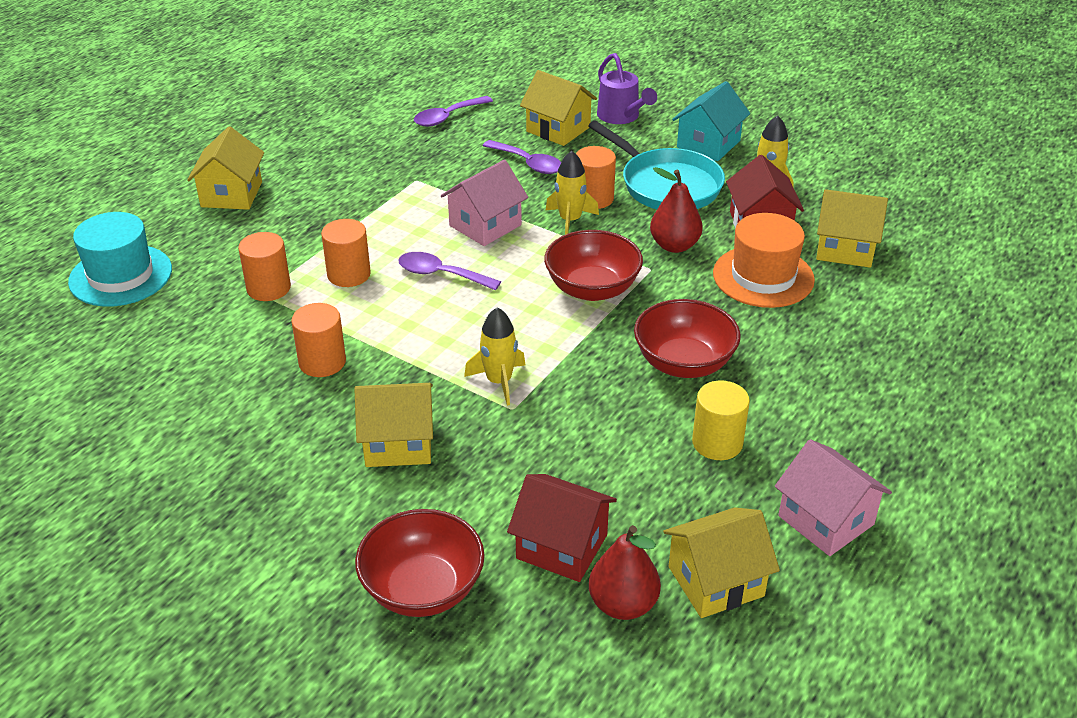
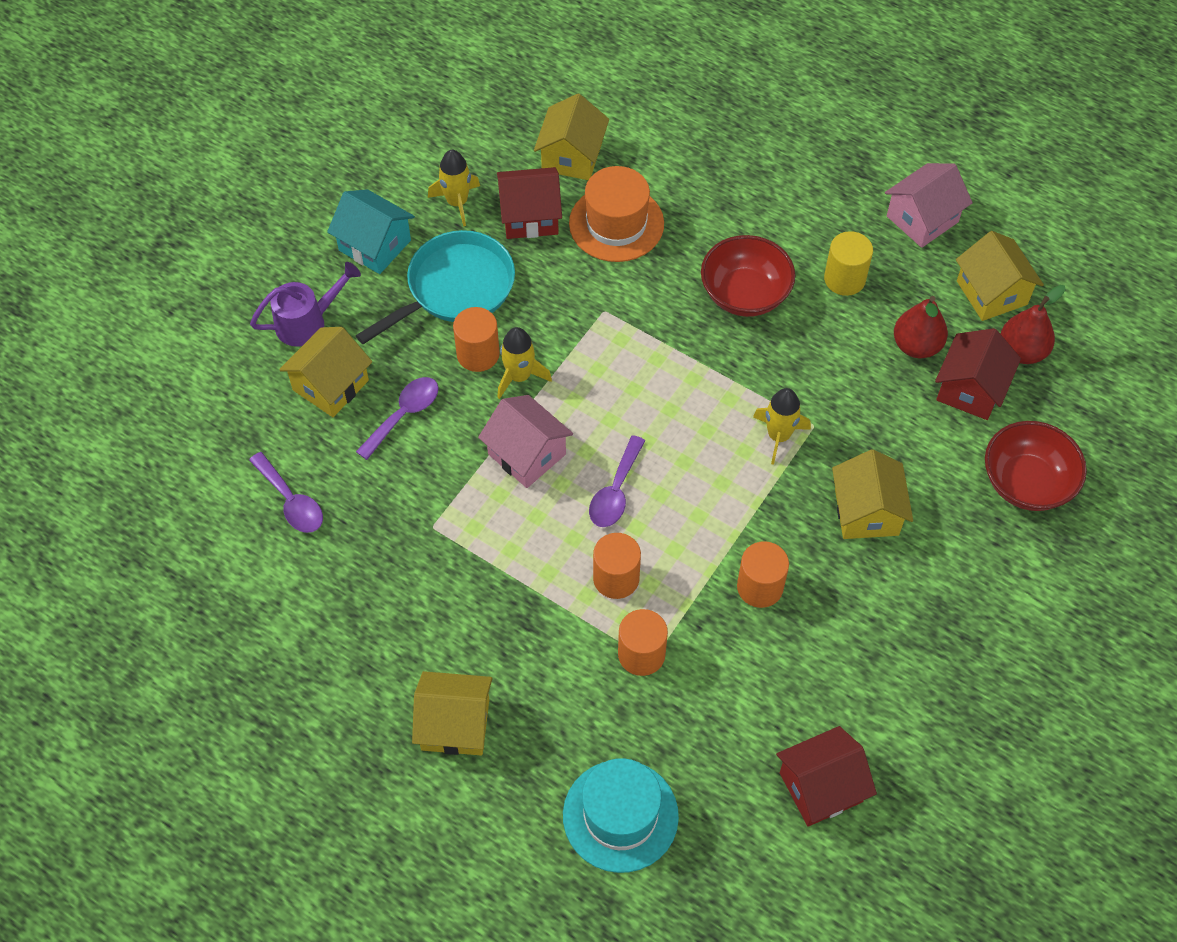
camera: 90 degrees left, 20 degrees up
red bowl [544,230,643,301] -> none
red pear [650,167,703,253] -> red pear moved to [894,296,948,358]
none -> red house [776,726,877,827]

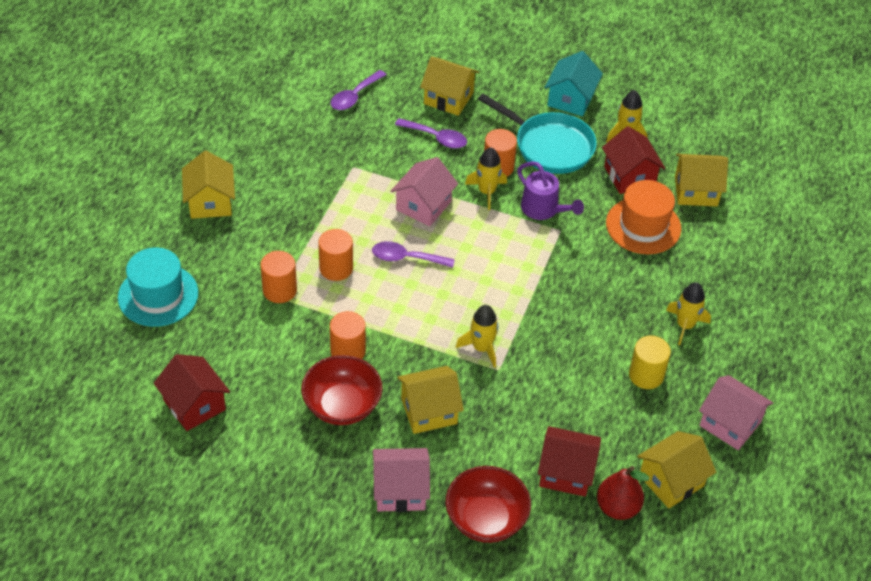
camera: 75 degrees right, 10 degrees down
purple watering can [250,262,361,347] -> purple watering can moved to [517,161,584,220]
red bowl [701,235,795,317] -> red bowl moved to [301,355,383,425]
red pear [894,296,948,358] -> none
none -> pink house [373,448,430,512]
none -> yellow rocket [666,282,711,345]

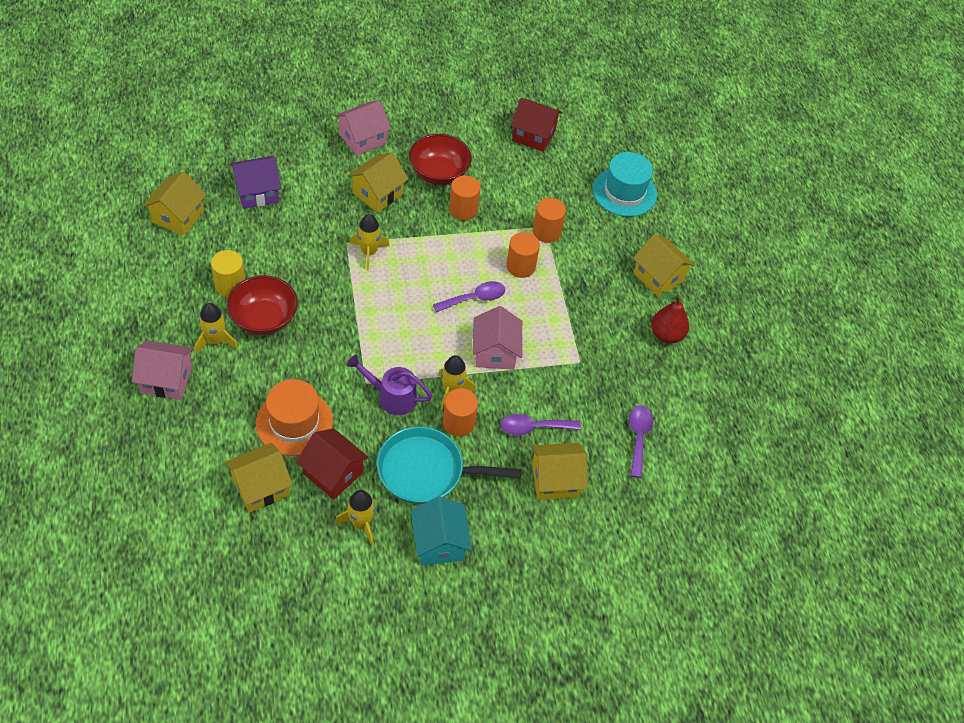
camera: 145 degrees right, 5 degrees up
red bowl [446,466,531,543] -> red bowl moved to [227,275,298,335]
red house [538,426,601,497] -> purple house [230,156,281,209]
red pear [597,466,649,520] -> red pear moved to [651,291,689,344]
pink house [699,375,773,450] -> pink house moved to [132,340,193,400]

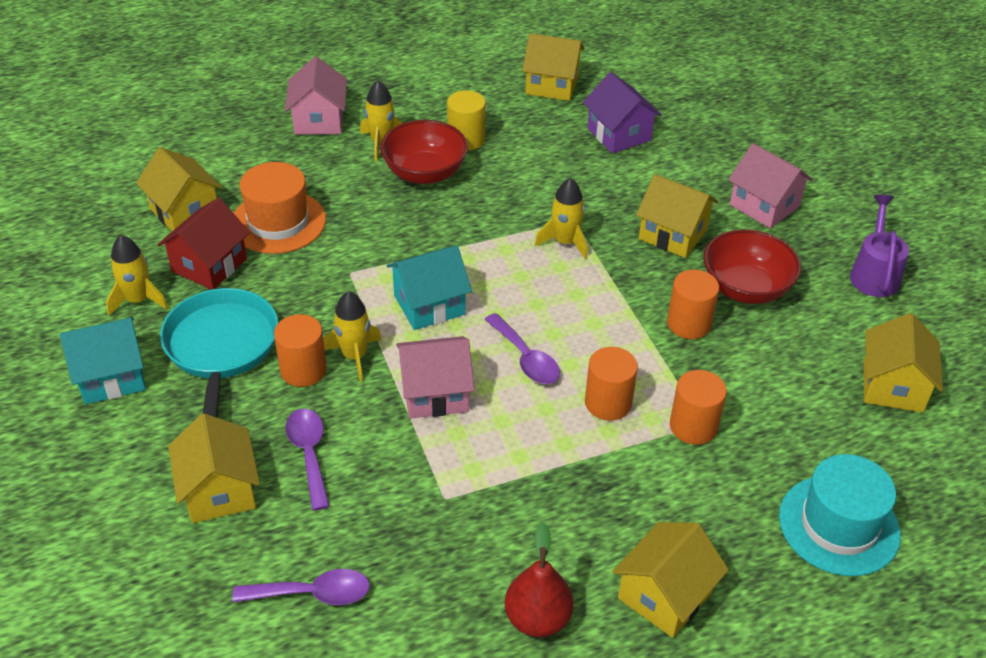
camera: 85 degrees right, 10 degrees down
purple watering can [347,355,433,415] -> purple watering can moved to [850,195,909,297]
red house [511,98,562,152] -> yellow house [864,313,943,412]
none -> turquoise house [386,246,472,330]

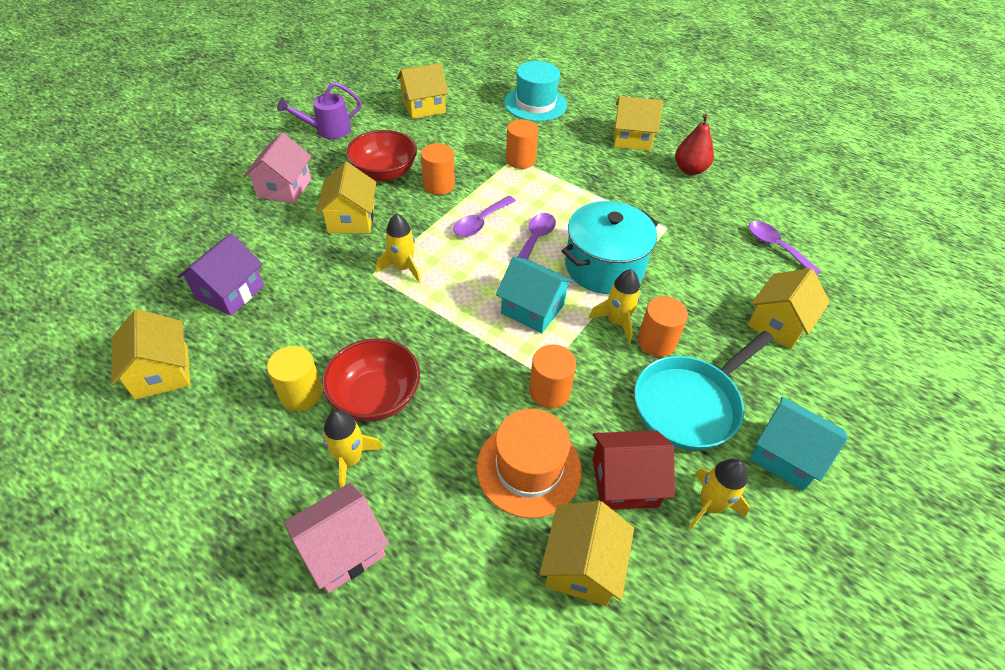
camera: 125 degrees left, 5 degrees up
purple spoon [285,409,330,511] -> purple spoon moved to [453,196,516,237]
pink house [396,336,475,419] -> turquoise pot [561,201,659,294]
orange cylinder [585,347,638,420] -> orange cylinder moved to [529,344,576,409]

